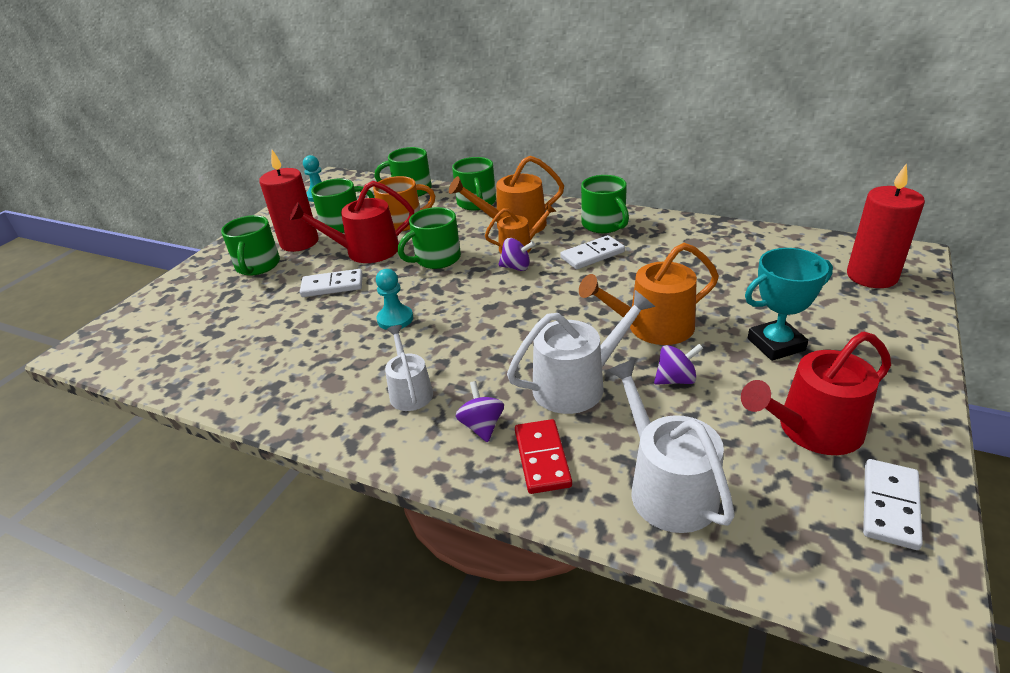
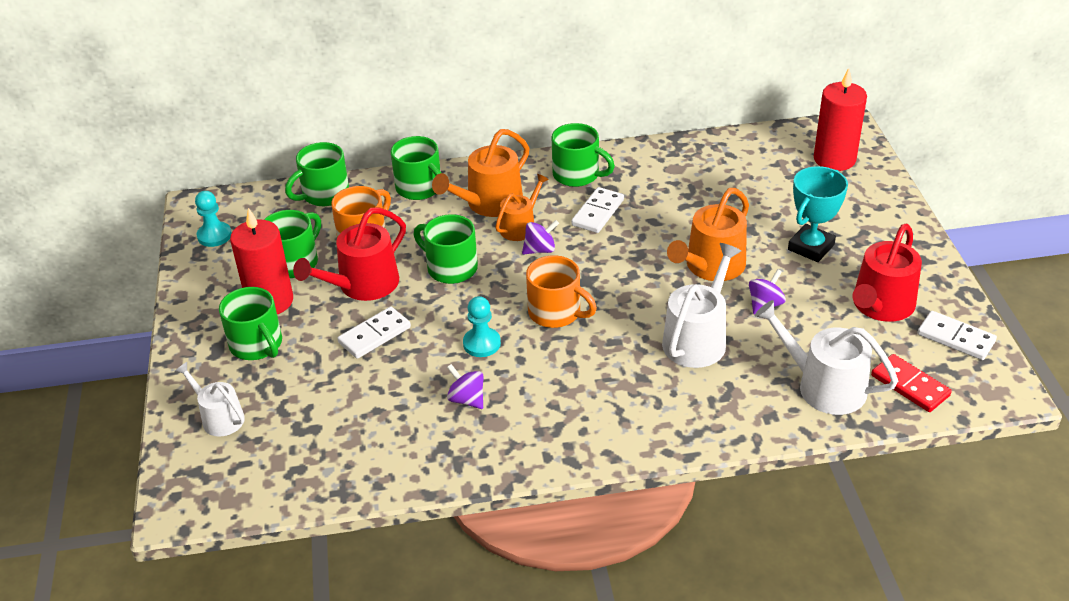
camera: 35 degrees left, 5 degrees up
white watering can [385,325,433,411] -> white watering can moved to [175,362,245,437]
green mug [398,207,461,269] -> green mug turned 105 degrees clockwise [413,214,478,284]
purple spinning top [455,381,504,443] -> purple spinning top moved to [447,364,484,409]
red domino [515,419,572,494] -> red domino moved to [871,354,952,412]
white domino [863,459,923,550] -> white domino turned 45 degrees counterclockwise [917,311,997,360]
none -> orange mug [526,255,597,328]

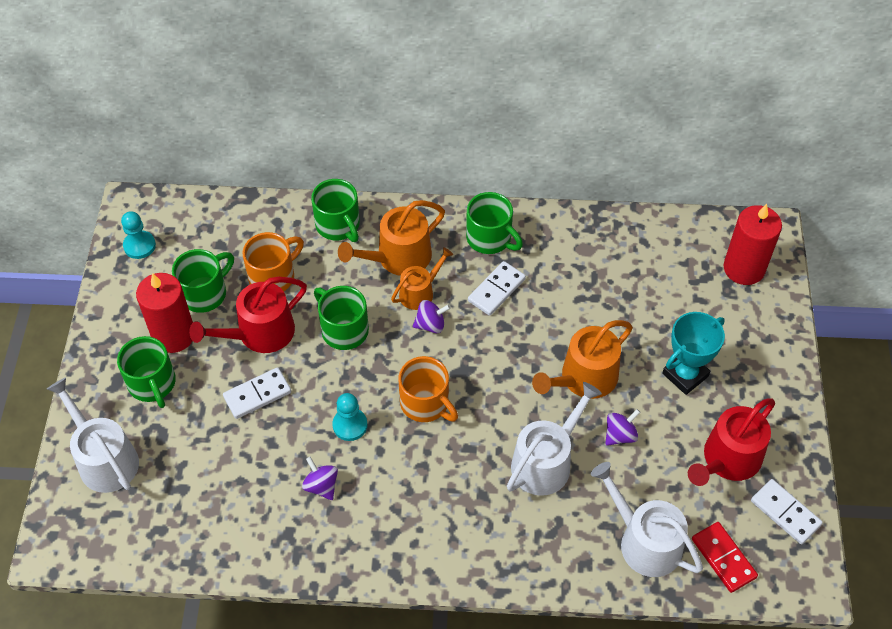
camera: 10 degrees right, 15 degrees up
white watering can [175,362,245,437] -> white watering can [47,377,139,493], size x1.60
green mug [285,142,349,206] -> none

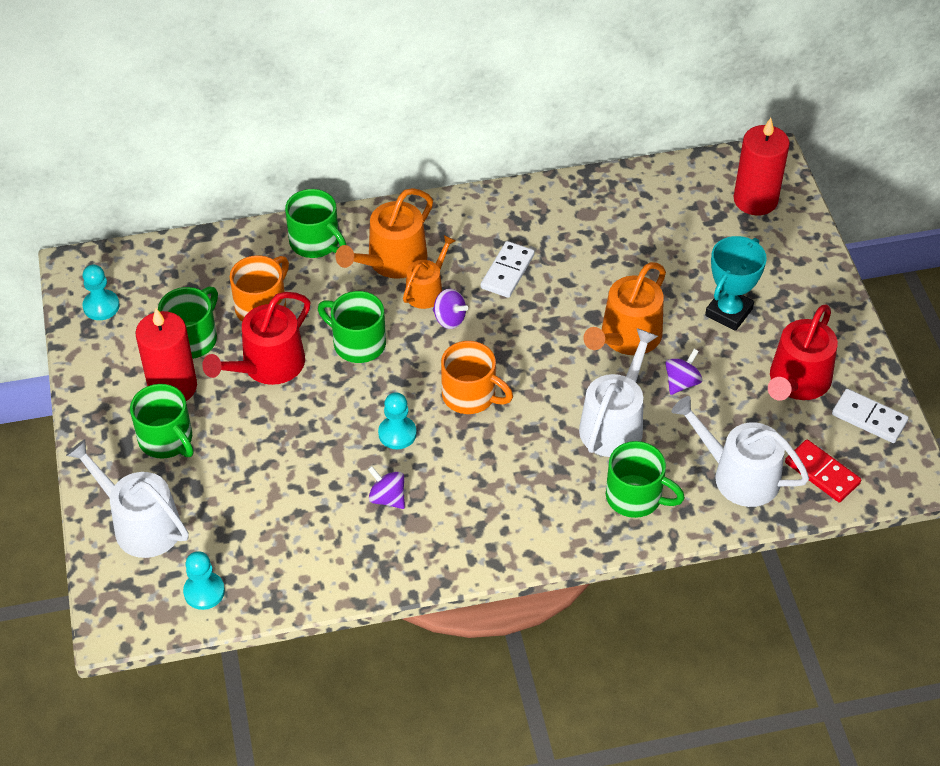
camera: 15 degrees left, 5 degrees down
white domino [223,367,291,419] -> none
purple spinning top [413,300,451,333] -> purple spinning top turned 60 degrees clockwise [433,289,468,329]
green mug [466,192,523,254] -> green mug moved to [606,441,685,518]
none -> turquoise pawn [183,551,225,610]

